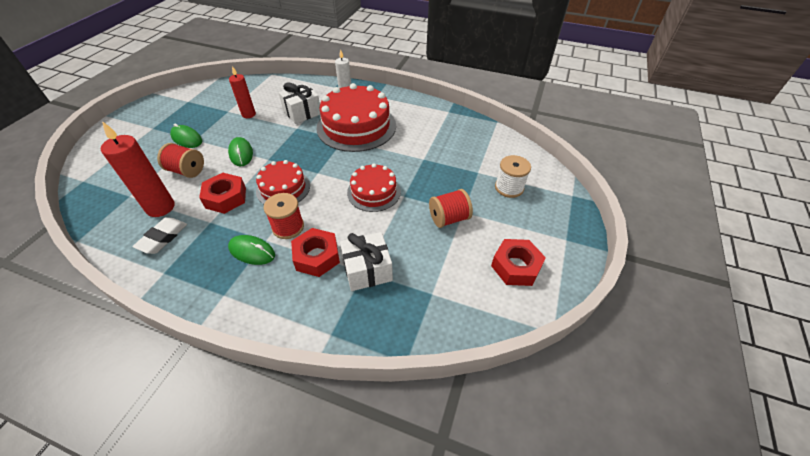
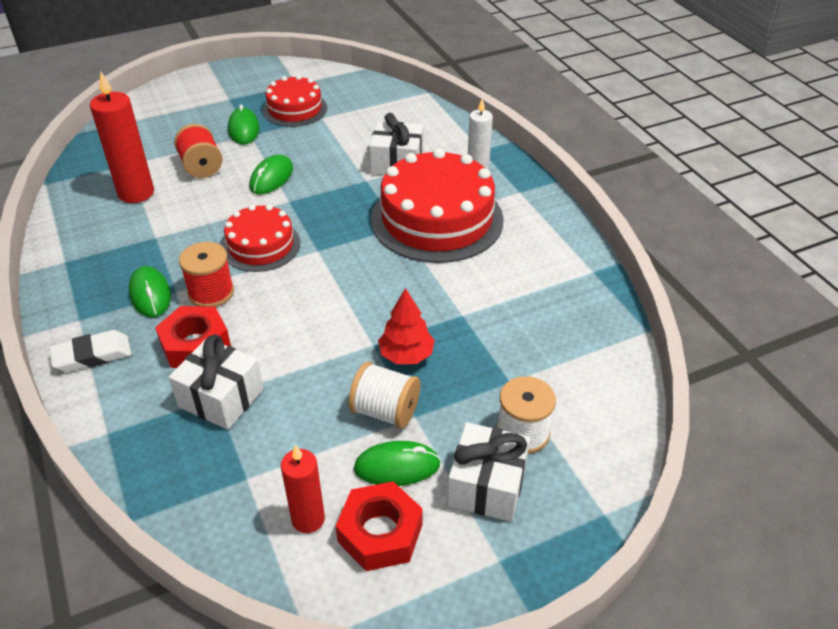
camera: 45 degrees right, 5 degrees down
white eraser [132,217,187,254] -> white eraser moved to [50,330,131,372]
red nut [199,173,246,214] -> none
red candle [229,66,256,118] -> red candle moved to [281,445,325,533]
red cake [347,163,401,212] -> red cake moved to [262,75,327,127]
red spool [429,189,473,228] -> white spool [348,362,420,429]
none -> green mouse [354,441,441,486]
none -> red tree [378,288,435,364]
none -> white gift [448,422,530,522]

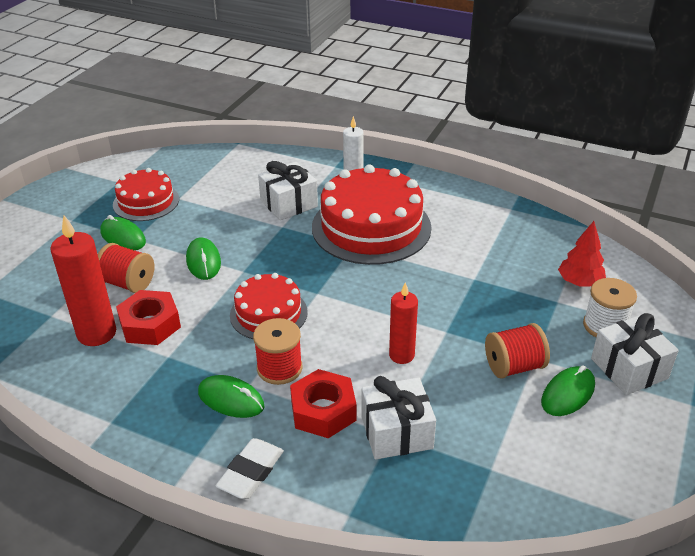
camera: 40 degrees left, 5 degrees down
red candle [281,445,325,533] -> red candle moved to [389,282,418,364]
red nut [336,481,423,571] -> red nut moved to [116,290,181,345]
white spool [348,362,420,429] -> red spool [485,323,550,378]
red tree [378,288,435,364] -> red tree moved to [558,221,606,287]

